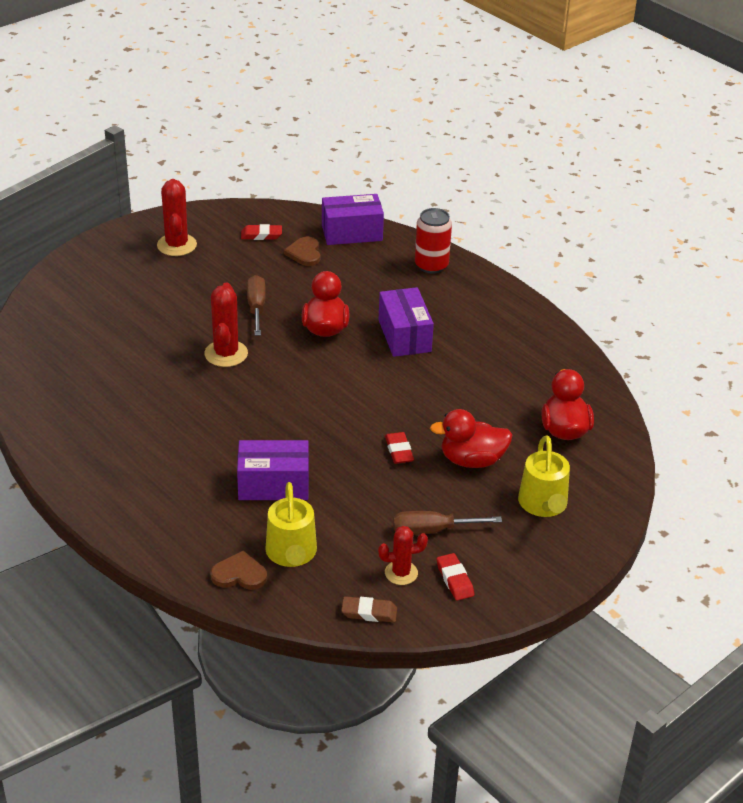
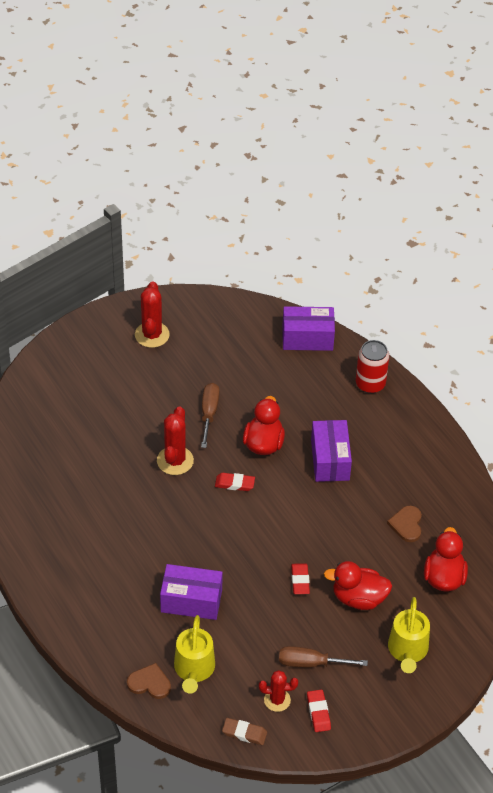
camera: 10 degrees right, 10 degrees up
red eraser [241,224,282,240] -> red eraser moved to [215,473,255,491]
brown heart [284,236,320,266] -> brown heart moved to [387,506,422,542]

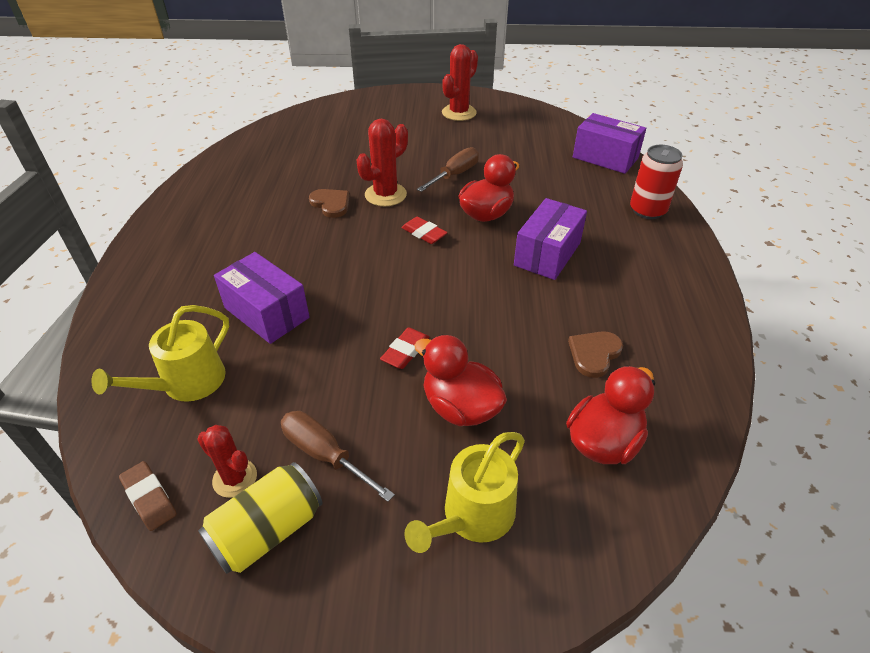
camera: 35 degrees right, 5 degrees down
brown heart [127,663,171,699] -> brown heart moved to [309,189,350,218]
red eraser [307,689,331,732] -> yellow can [198,462,323,574]

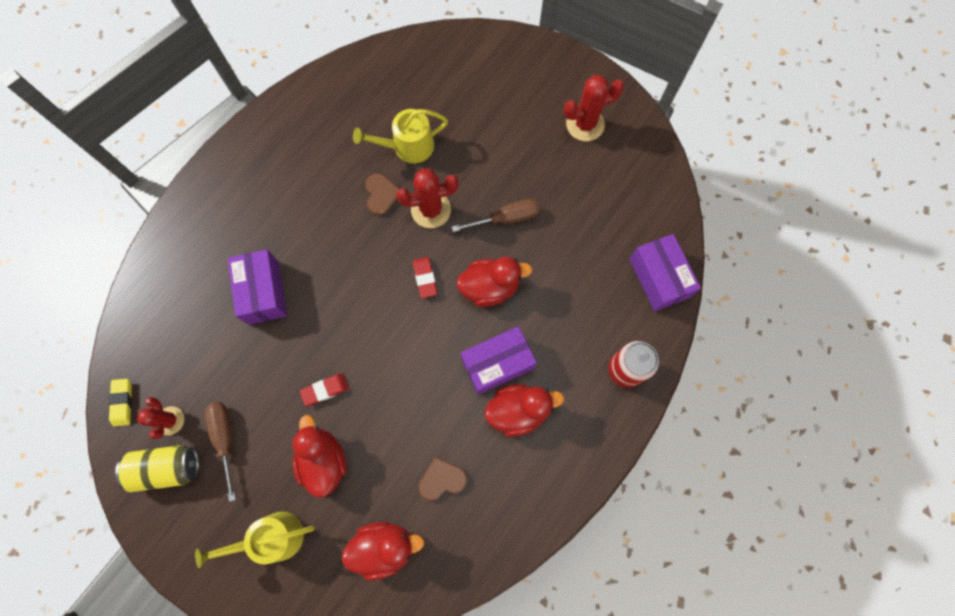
camera: 35 degrees right, 30 degrees up
yellow watering can [91,305,229,402] -> yellow watering can moved to [353,109,448,163]
brown eraser [119,461,177,531] -> yellow eraser [109,379,132,426]
none -> red duck [485,384,564,437]

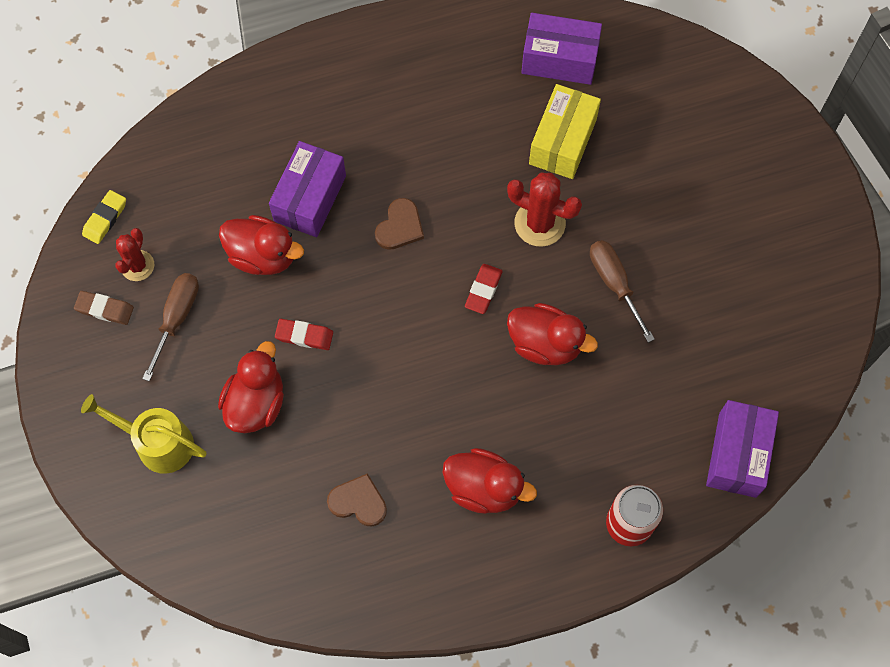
camera: 35 degrees right, 5 degrees down
yellow can [115,445,199,492] -> brown eraser [74,291,134,325]
red duck [342,522,424,580] -> red duck moved to [219,215,304,275]
yellow watering can [353,109,448,163] -> yellow box [529,84,601,179]
brown heart [365,173,400,216] -> brown heart moved to [375,198,424,250]
brown screwdriver [452,199,540,232] -> brown screwdriver turned 135 degrees counterclockwise [590,240,655,343]
purple box [461,326,537,395] -> purple box moved to [521,13,602,85]
red cactus [564,75,624,141] -> none

